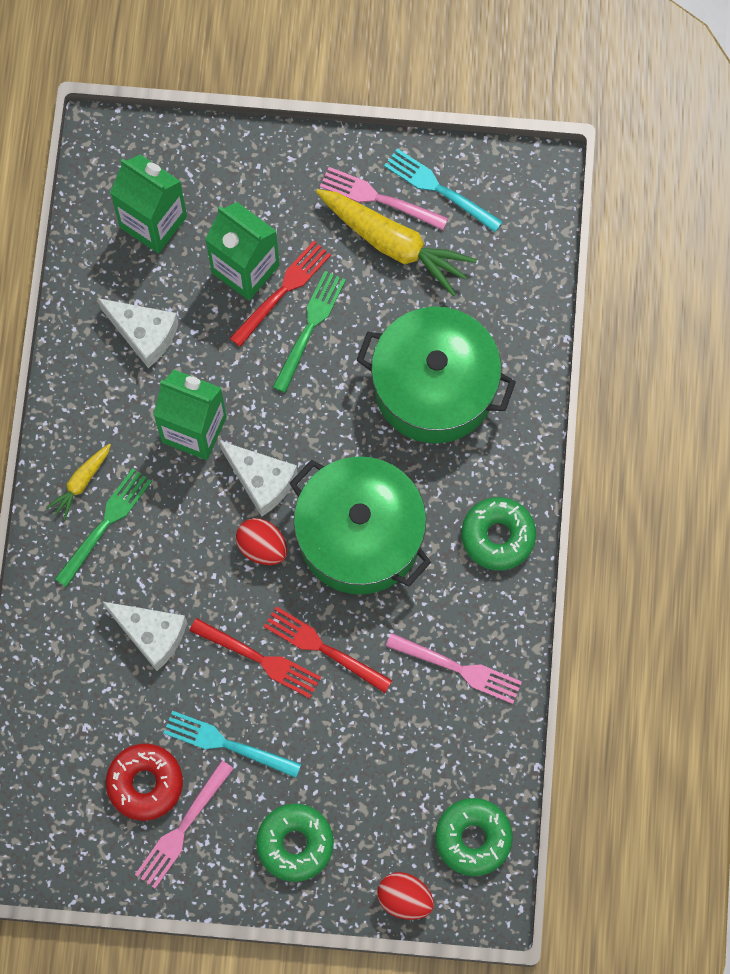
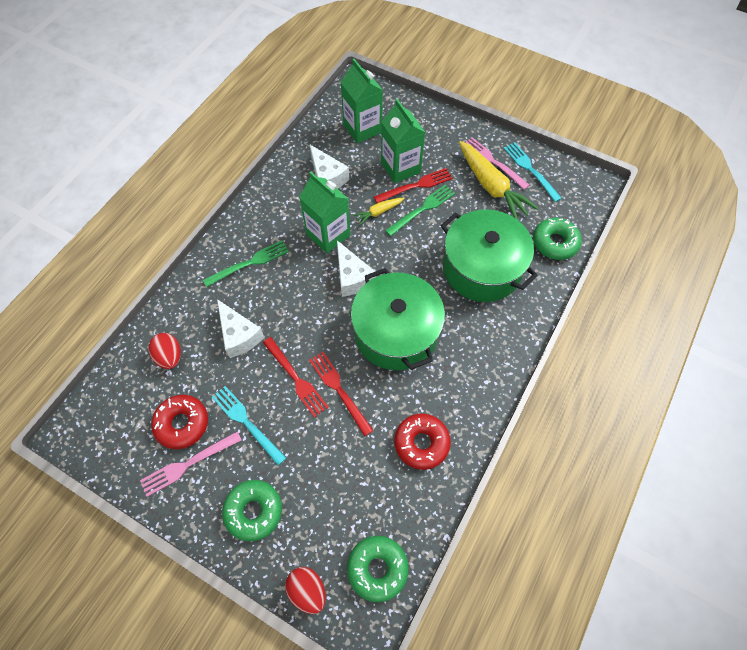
camera: 25 degrees right, 10 degrees down
yellow carrot [46,443,111,520] -> yellow carrot moved to [353,198,405,226]
red egg [236,518,287,565] -> red egg moved to [148,333,181,369]
pink fork [386,633,522,704] -> red donut [395,414,451,470]
green donut [461,497,536,570] -> green donut moved to [533,218,582,260]

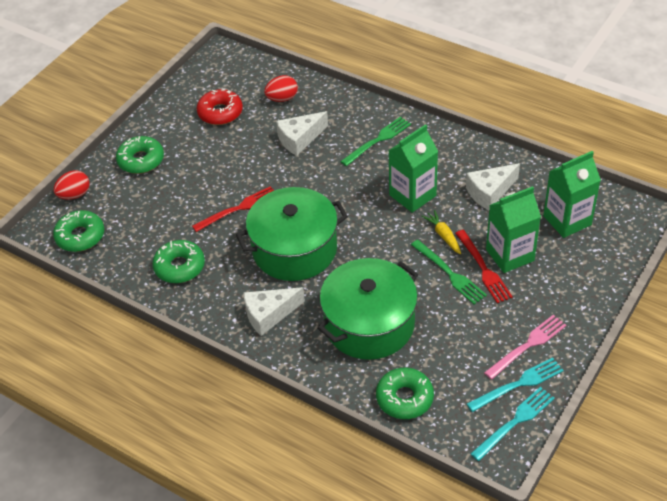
camera: 95 degrees right, 15 degrees down
pink fork [140,431,242,497] -> none
green fork [203,240,289,287] -> green fork turned 105 degrees counterclockwise [340,117,411,166]
turquoise fork [212,386,286,465] -> turquoise fork moved to [470,387,555,461]
red fork [263,337,329,418] -> none
white cheese [337,240,376,297] -> white cheese moved to [244,287,305,336]
red donut [395,414,451,470] -> green donut [152,240,205,283]
yellow carrot [459,141,539,220] -> none

